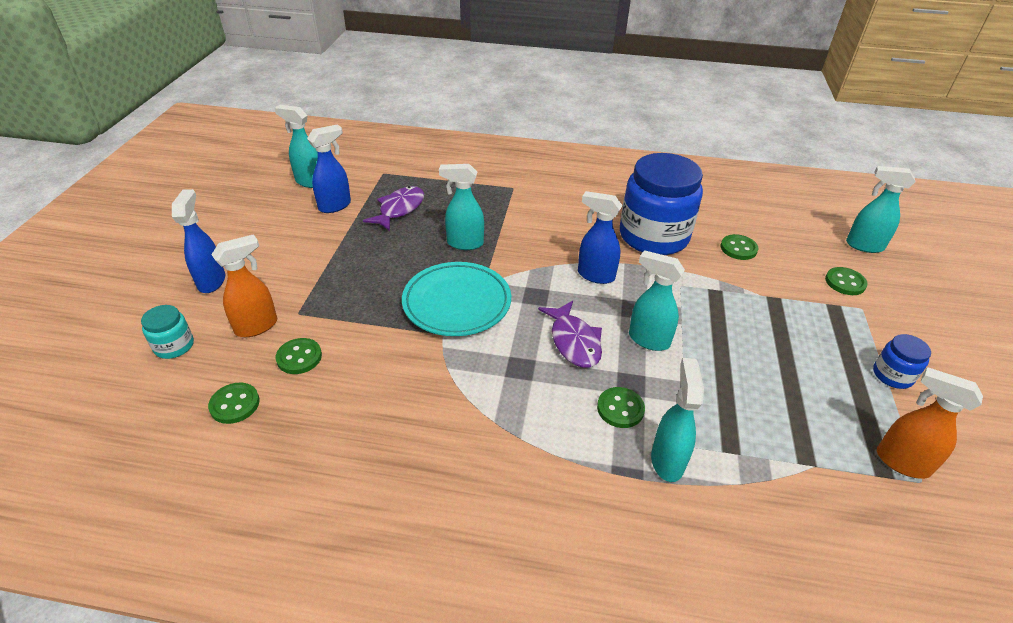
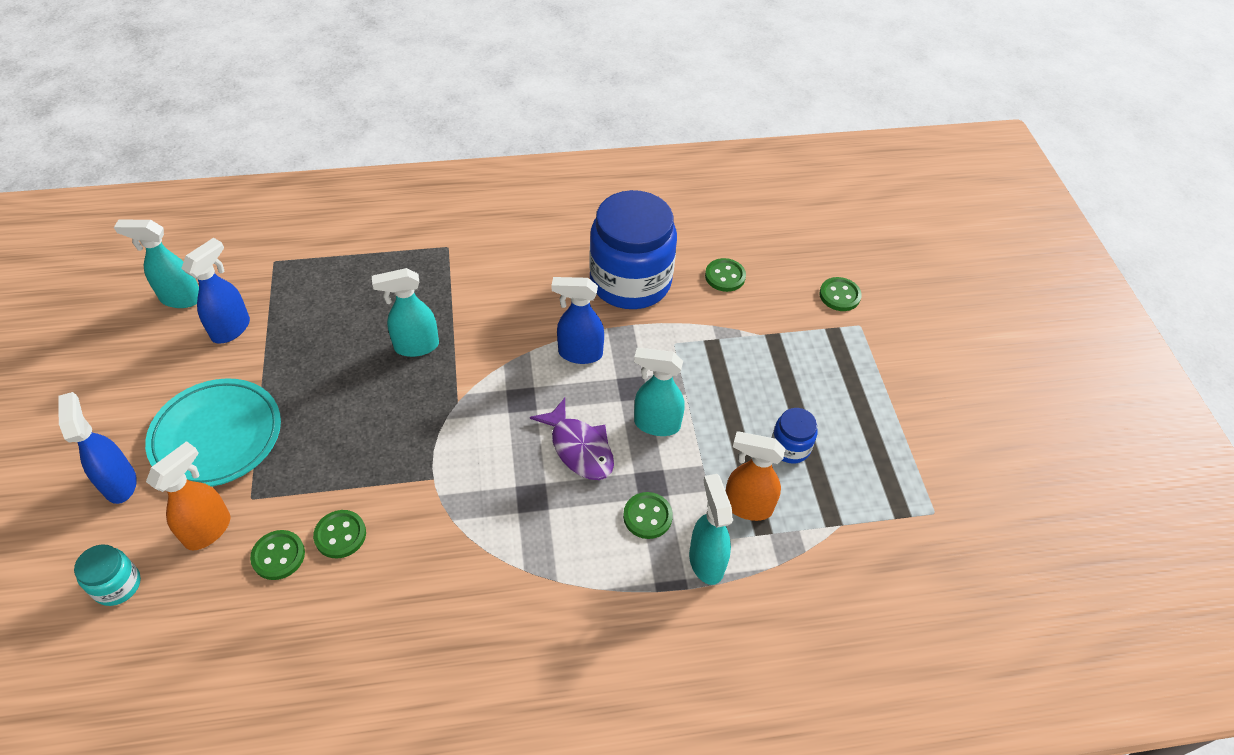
camera: 20 degrees left, 10 degrees up
green button [208,383,260,424] -> green button moved to [313,510,366,558]
purple fish [363,186,424,231] -> none
turquoise plate [402,262,511,336] -> turquoise plate moved to [145,378,281,487]
turquoise spray bottle [846,166,915,253] -> none
blue jar [873,334,931,389] -> blue jar moved to [772,408,818,464]
orange spray bottle [877,367,983,479] -> orange spray bottle moved to [726,431,785,521]

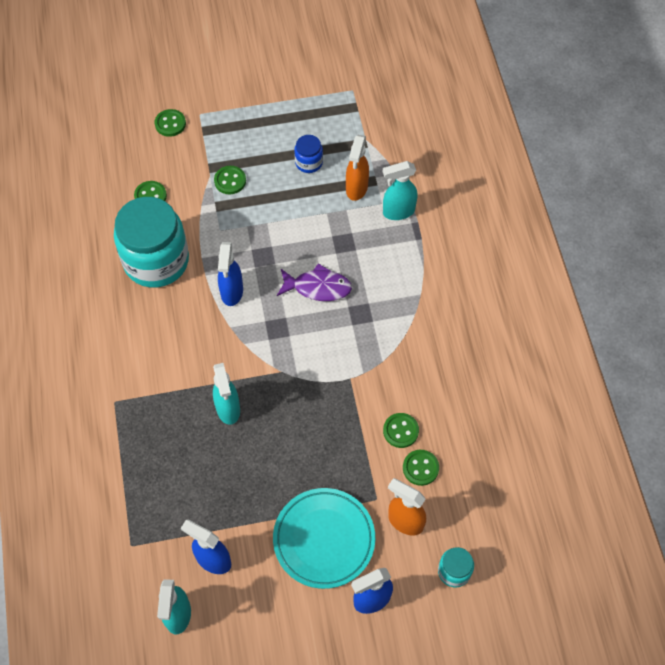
camera: 90 degrees left, 10 degrees up
purple fish [530,398,614,480] -> purple fish turned 45 degrees clockwise [277,263,352,301]
blue jar [589,190,677,309] -> turquoise jar [114,197,189,288]
green button [623,492,673,539] -> green button moved to [214,166,246,194]
turquoise spray bottle [634,348,684,436] -> none

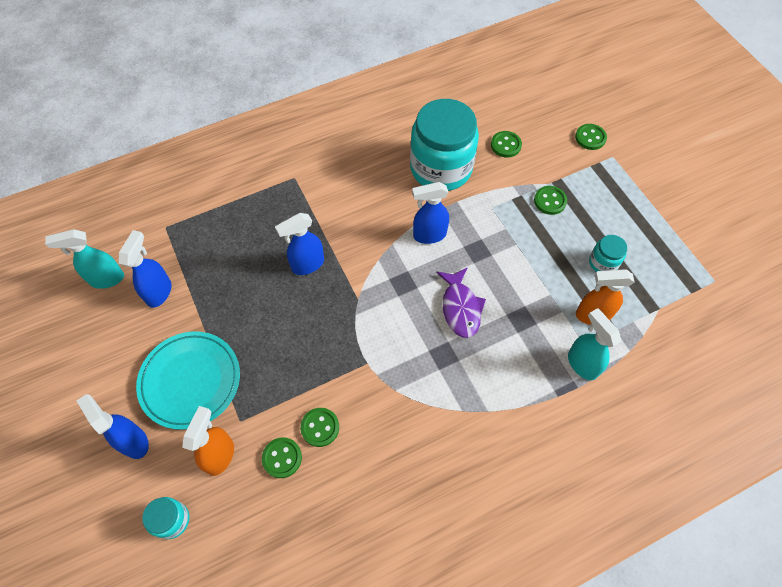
camera: 75 degrees right, 0 degrees up
turquoise spray bottle [213,363,240,425] -> blue spray bottle [275,213,324,275]
blue jar [294,135,323,173] -> turquoise jar [589,235,627,272]

